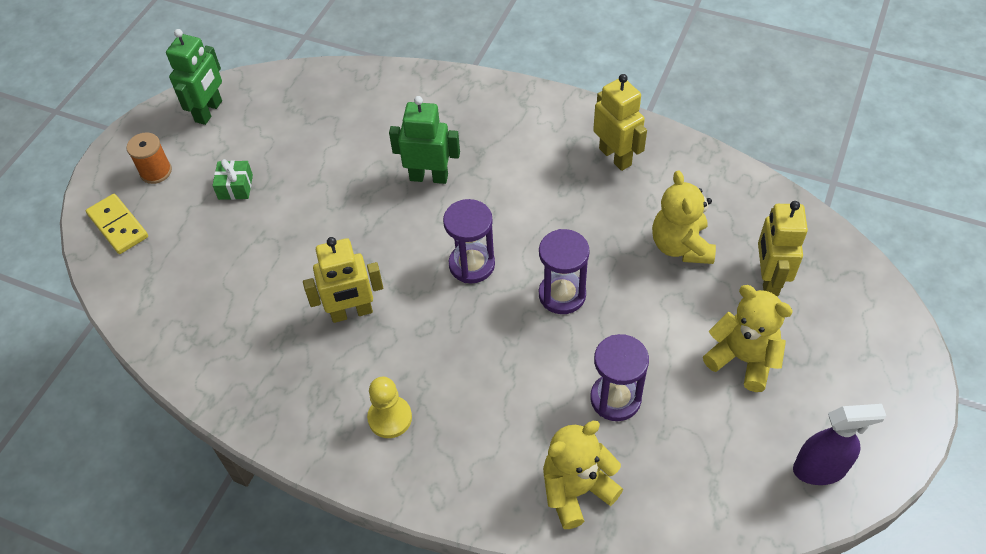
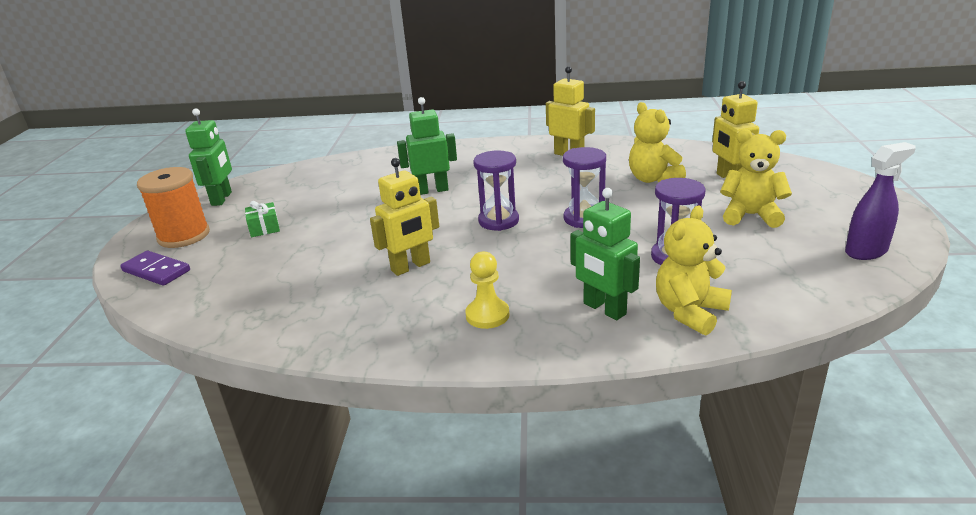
camera: 20 degrees left, 25 degrees down
yellow domino [86,194,148,254] -> purple domino [120,251,190,286]
orange spool [126,133,172,184] -> orange spool [137,167,210,248], size x1.69
none -> green robot [570,188,640,320]

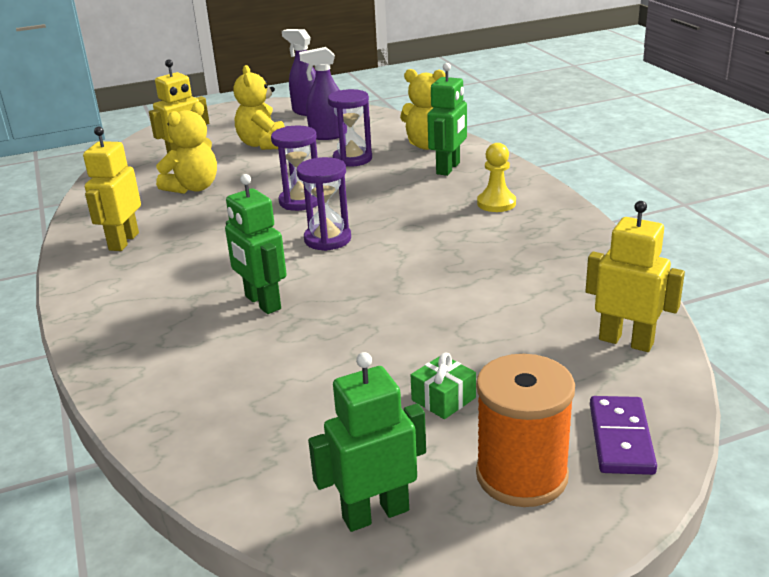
camera: 115 degrees left, 0 degrees up
yellow robot [370,158,439,276] -> yellow robot moved to [585,201,685,352]
none -> purple spray bottle [299,47,347,140]

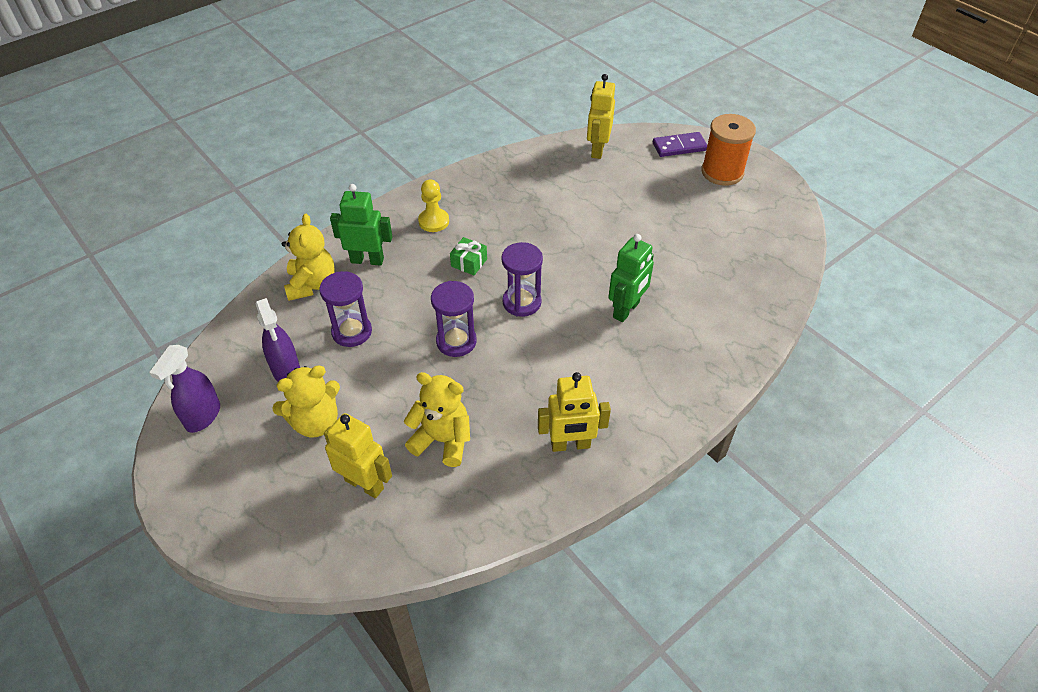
camera: 110 degrees left, 20 degrees up
green robot [308,352,426,532] -> none
green gift [411,353,476,419] -> green gift moved to [450,237,487,275]

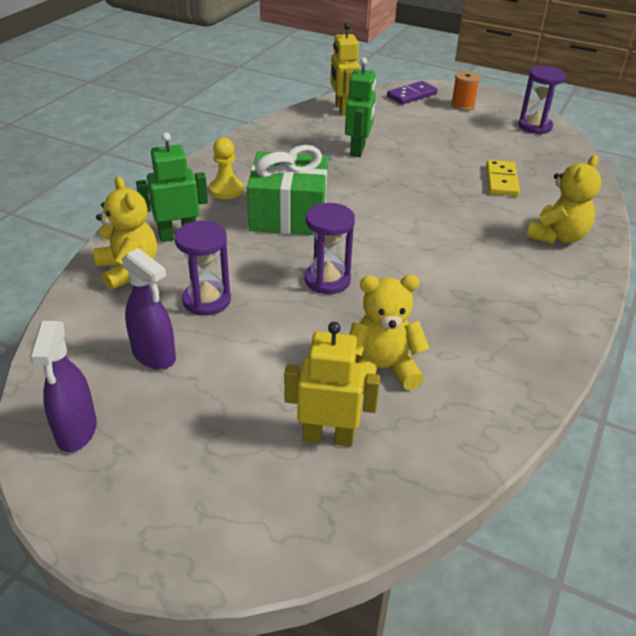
camera: 25 degrees left, 10 degrees down
yellow teddy bear [272,365,340,438] -> yellow teddy bear moved to [526,155,601,244]
green gift [450,237,487,275] -> green gift [247,145,328,235], size x2.40
purple hourglass [502,242,543,317] -> purple hourglass moved to [518,66,566,134]
yellow robot [538,372,611,452] -> none
green robot [608,234,654,322] -> green robot moved to [345,58,376,157]
orange spool [701,114,756,186] -> orange spool [451,71,480,111], size x0.59
none -> yellow domino [486,160,520,196]

